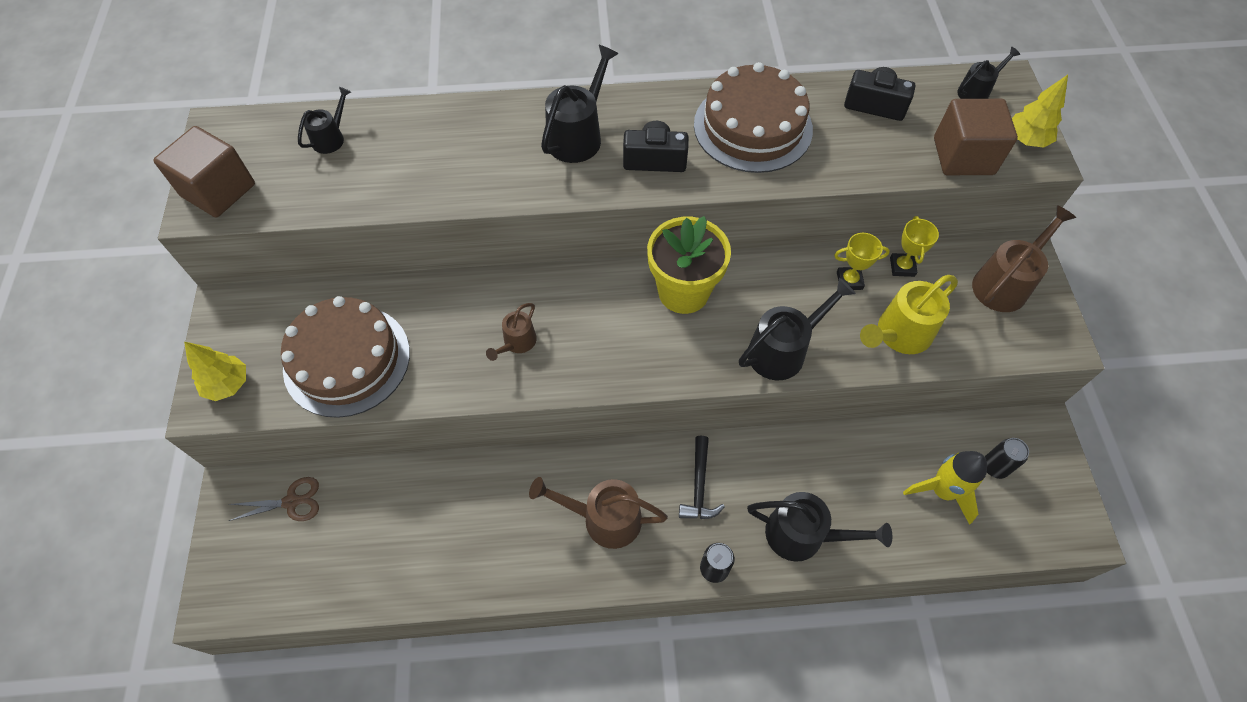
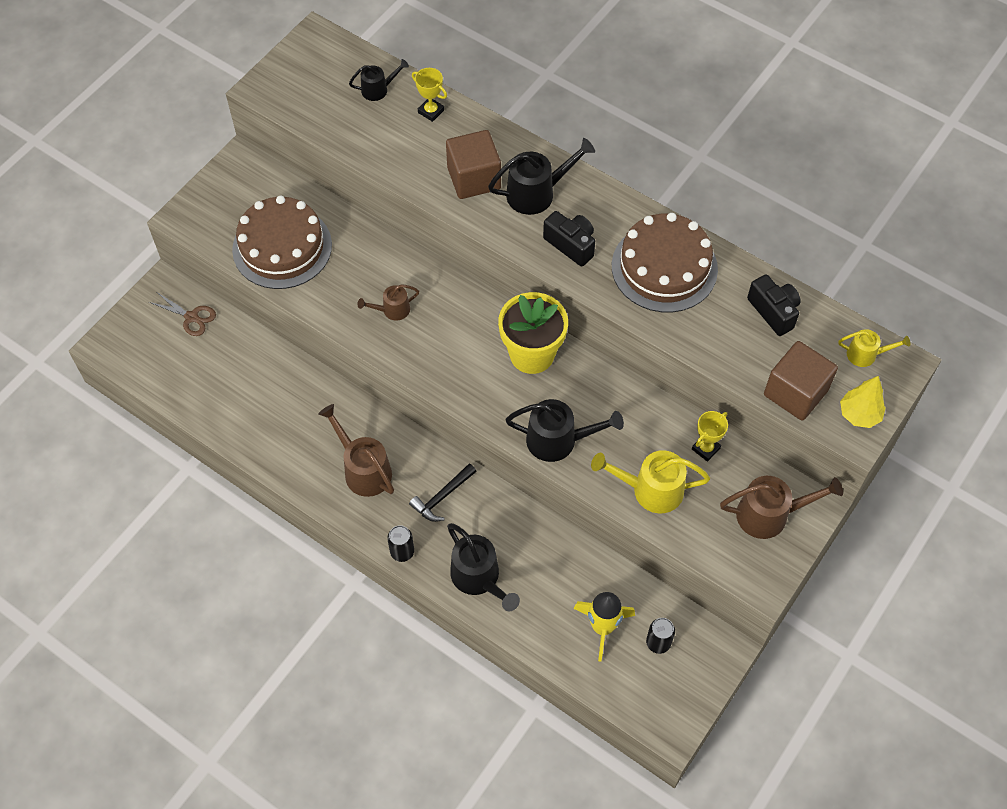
camera: 40 degrees right, 0 degrees up
brown cube [153,126,255,218] -> brown cube moved to [446,130,501,199]
yellow tree [184,342,246,401] -> none
yellow trophy [834,233,890,290] -> yellow trophy moved to [412,68,447,122]
black watering can [957,47,1020,99] -> yellow watering can [838,329,910,367]

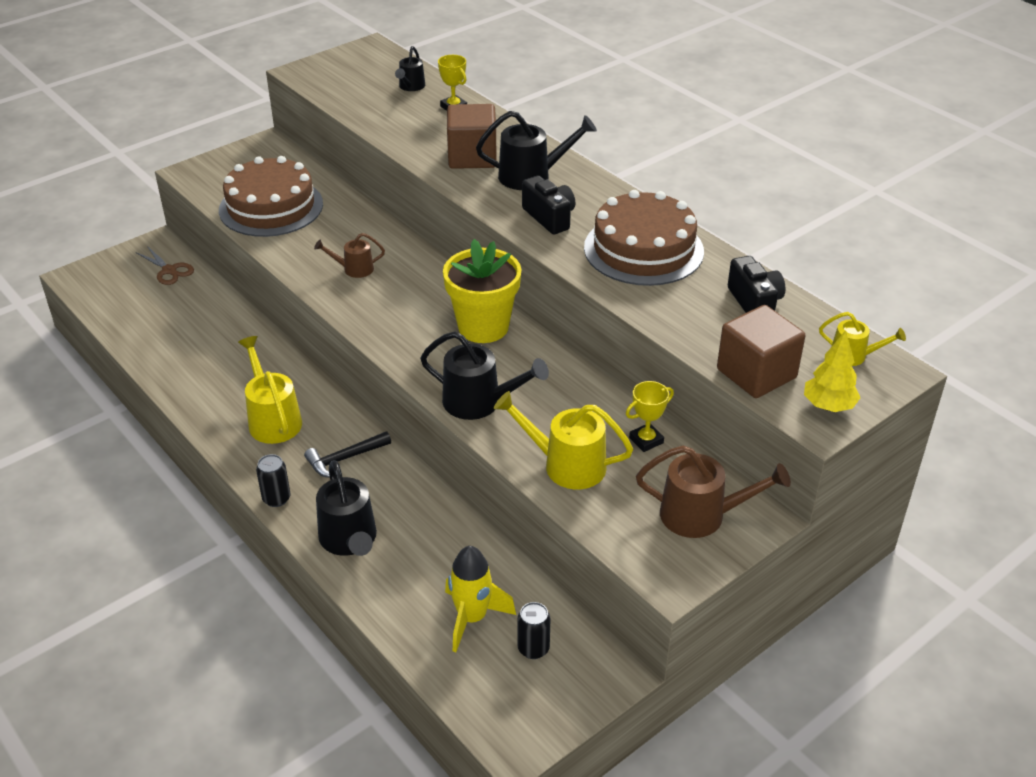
camera: 15 degrees right, 20 degrees down
brown watering can [318,404,394,497] -> yellow watering can [238,336,302,444]
black watering can [349,59,409,101] -> black watering can turned 105 degrees clockwise [395,46,425,91]

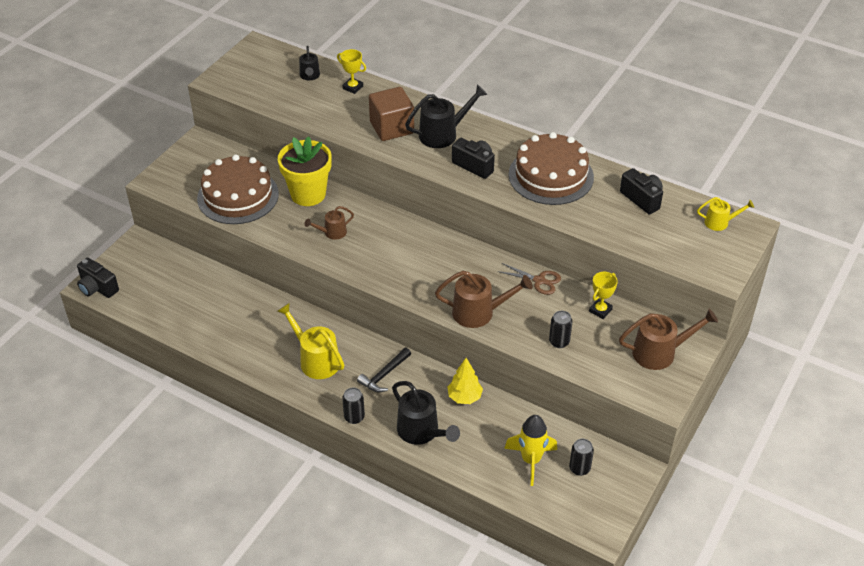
camera: 20 degrees left, 5 degrees up
brown scissors [136,246,194,285] -> brown scissors moved to [497,263,561,295]
black watering can [420,331,549,420] -> brown watering can [435,271,533,328]
yellow flower pot [443,239,521,343] -> yellow flower pot moved to [278,136,332,206]
yellow watering can [494,391,633,489] -> black can [549,311,572,348]
brown cube [717,305,805,398] -> none
yellow tree [804,330,860,412] -> yellow tree moved to [448,358,483,404]
none -> black camera [77,258,119,298]

